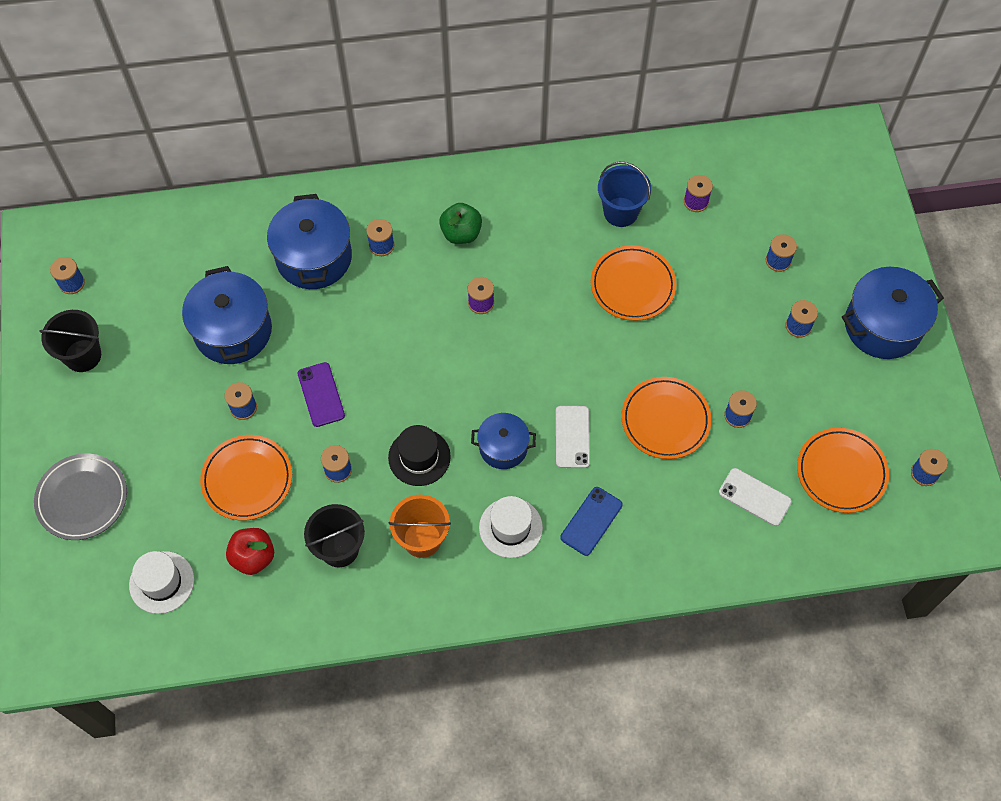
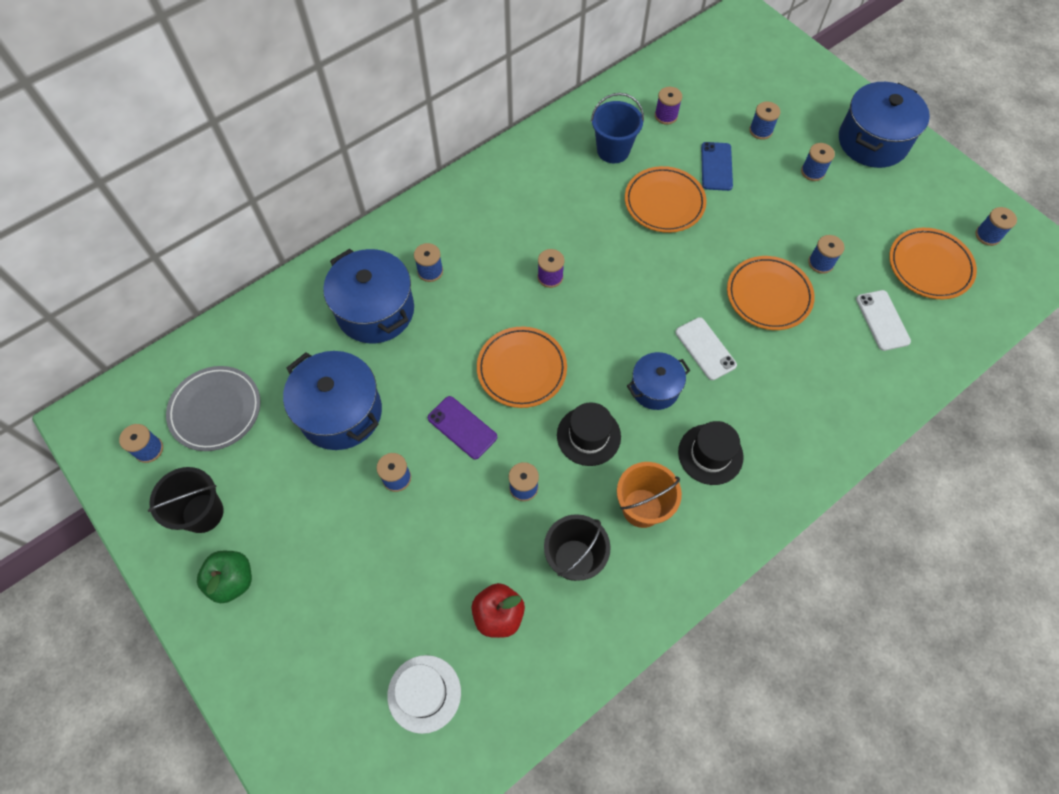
camera: 30 degrees left, 0 degrees up
grey plate [34,453,127,540] -> grey plate moved to [166,366,261,451]
orange plate [200,435,292,521] -> orange plate moved to [477,327,567,408]
green apple [439,203,482,244] -> green apple moved to [197,551,252,603]
white hat [479,496,543,558] -> black hat [678,421,744,485]
blue phone [560,487,623,556] -> blue phone moved to [701,142,733,191]
white phone [719,468,792,526] -> white phone turned 75 degrees clockwise [856,290,911,351]

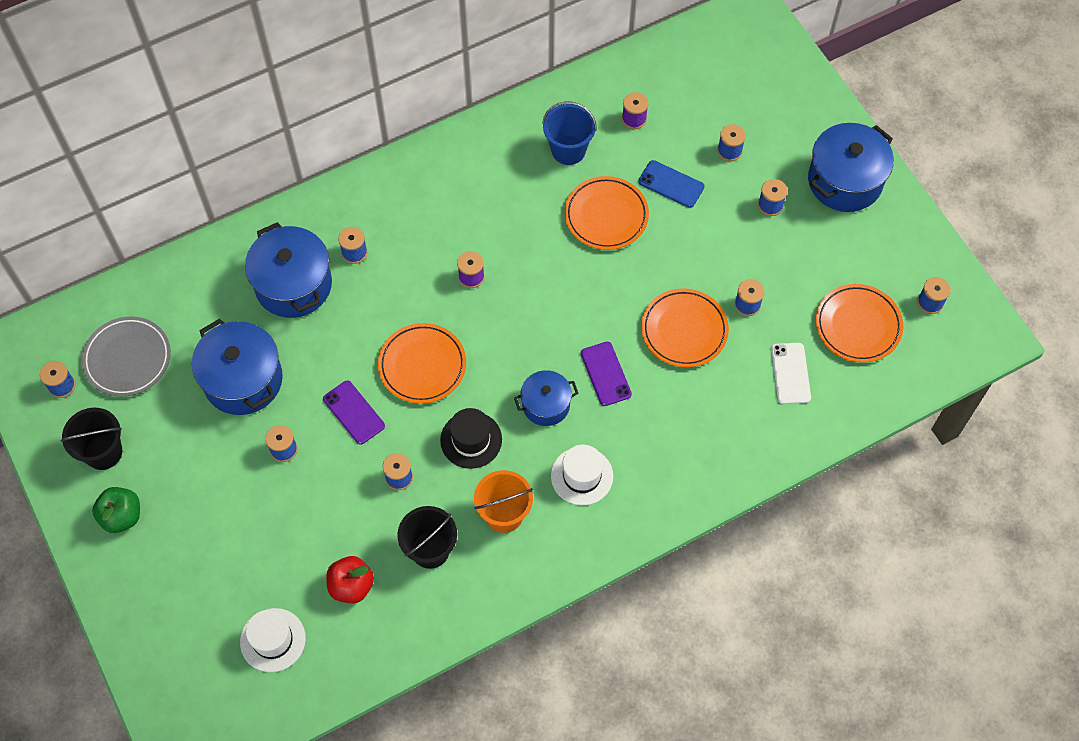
camera: 10 degrees right, 0 degrees up
white phone [675,317,737,380] -> purple phone [581,342,632,406]
black hat [678,421,744,485] -> white hat [551,445,613,505]
blue phone [701,142,733,191] -> blue phone turned 75 degrees counterclockwise [638,160,705,208]

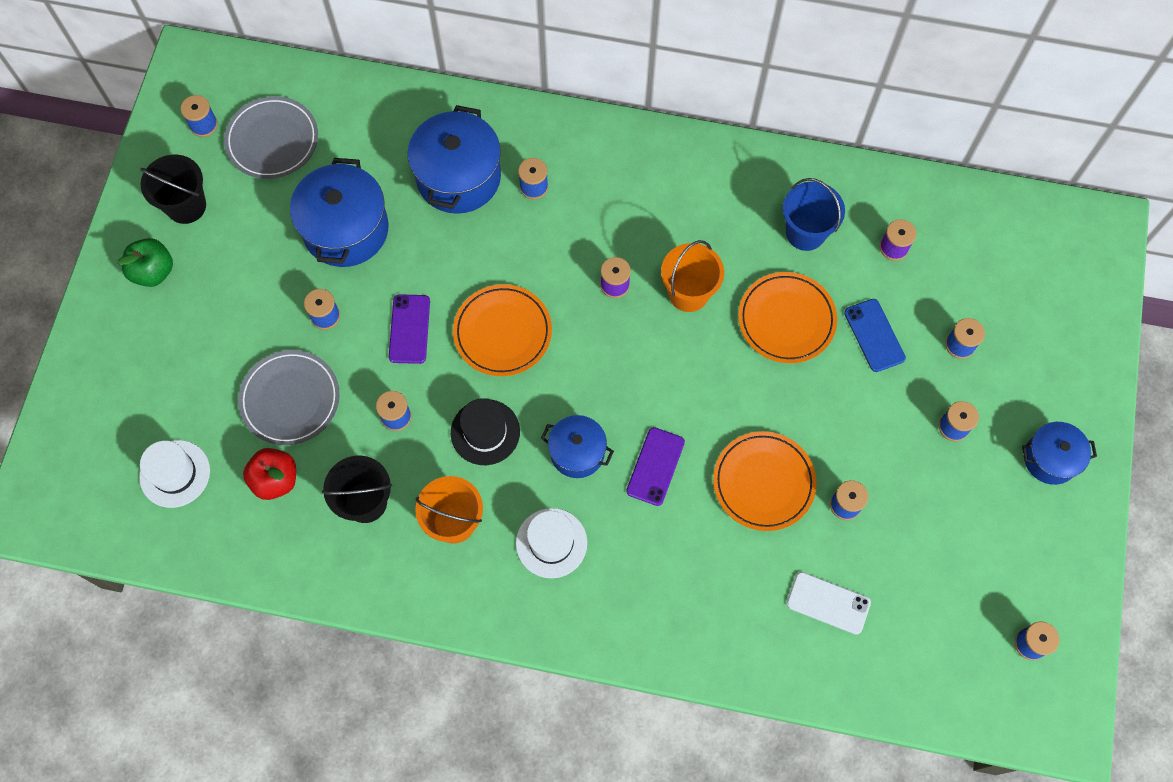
camera: 40 degrees right, 5 degrees up
white phone [771,343,811,404] -> white phone turned 75 degrees clockwise [787,572,871,635]
blue pot [808,123,894,212] -> blue pot [1022,422,1097,485], size x0.60
orange plate [816,284,903,363] -> none
none -> grey plate [238,350,340,445]
none -> orange bucket [661,240,724,312]

